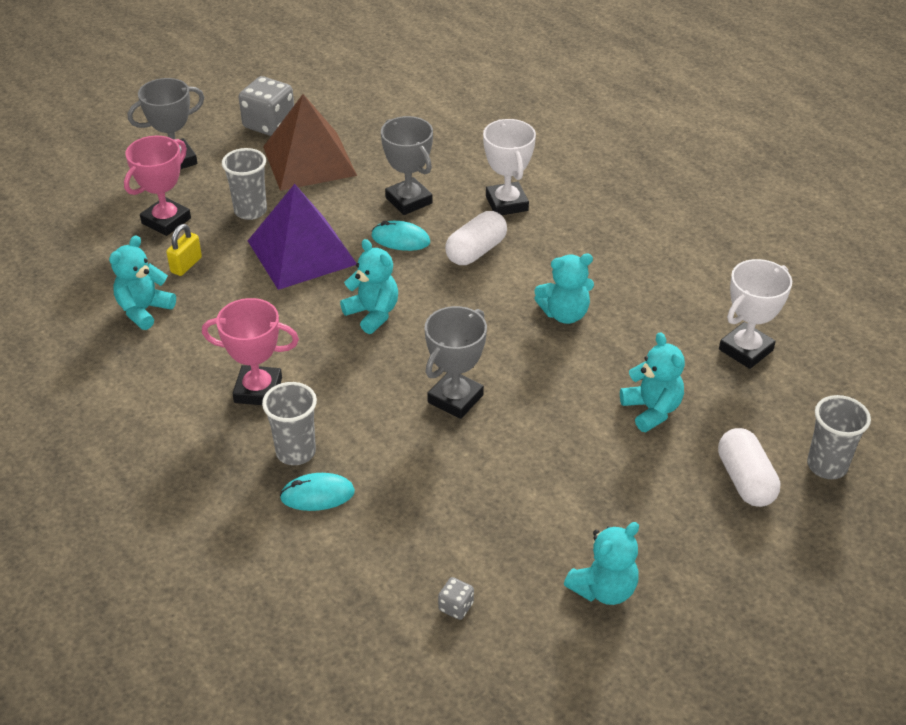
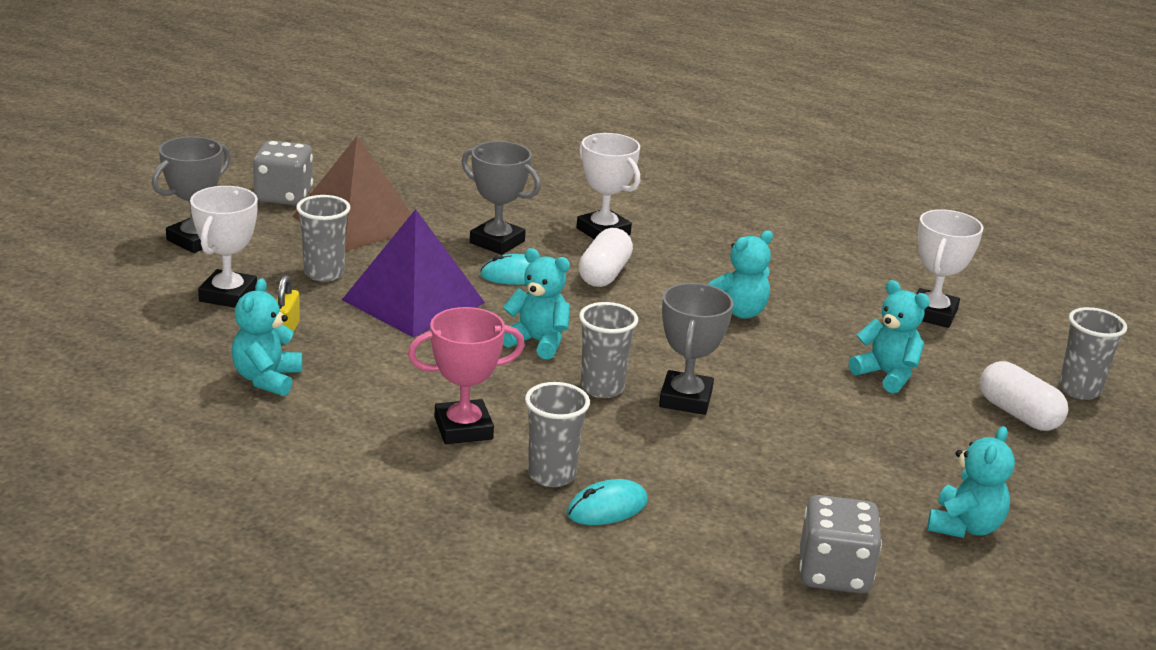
camera: 25 degrees left, 15 degrees down
pink trophy [124,136,191,236] -> white trophy [190,186,258,308]
grey dice [438,577,474,620] -> grey dice [799,495,882,594], size x2.16
none -> grey cup [579,302,638,398]

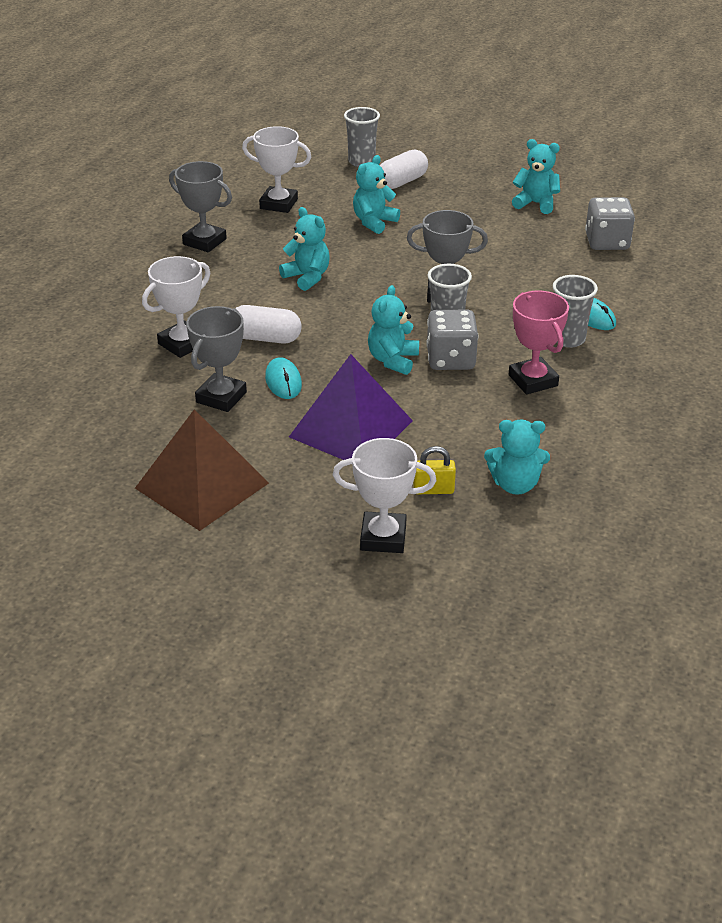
camera: 95 degrees left, 10 degrees up
grey trophy [152,136,231,253] -> grey trophy moved to [169,161,232,252]
grey dice [253,140,313,205] -> grey dice moved to [426,310,478,370]
grey cup [296,195,350,282] -> none

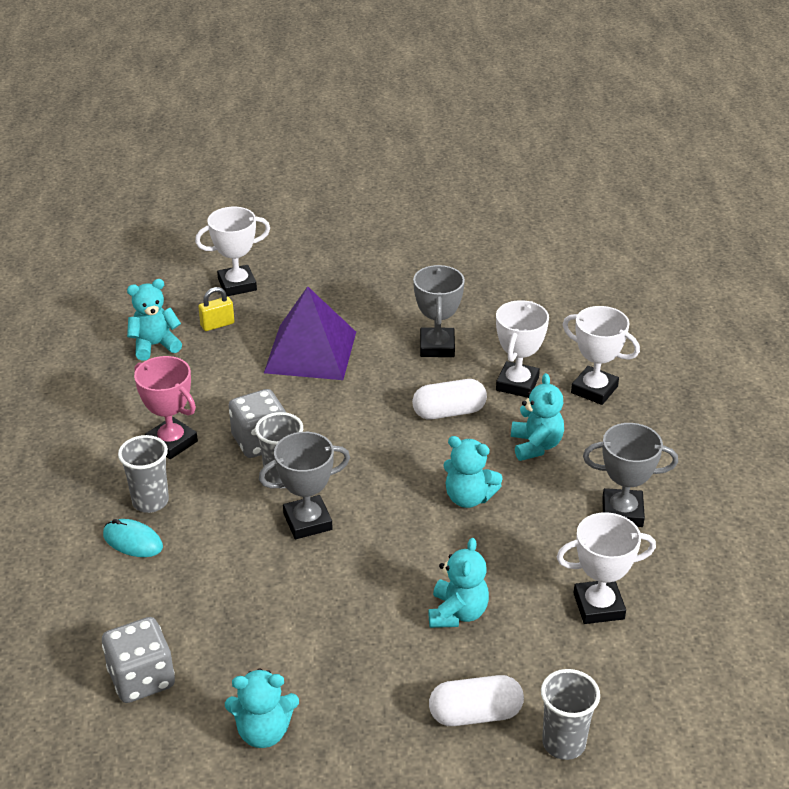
camera: 155 degrees right, 0 degrees up
brown pyramid [135,409,269,531] -> none
turquoise mouse [265,357,302,399] -> none
turquoise teddy bear [368,285,419,375] -> turquoise teddy bear moved to [511,373,564,461]
white capsule [380,149,428,189] -> white capsule turned 60 degrees clockwise [429,675,524,726]
none -> white trophy [562,306,640,405]

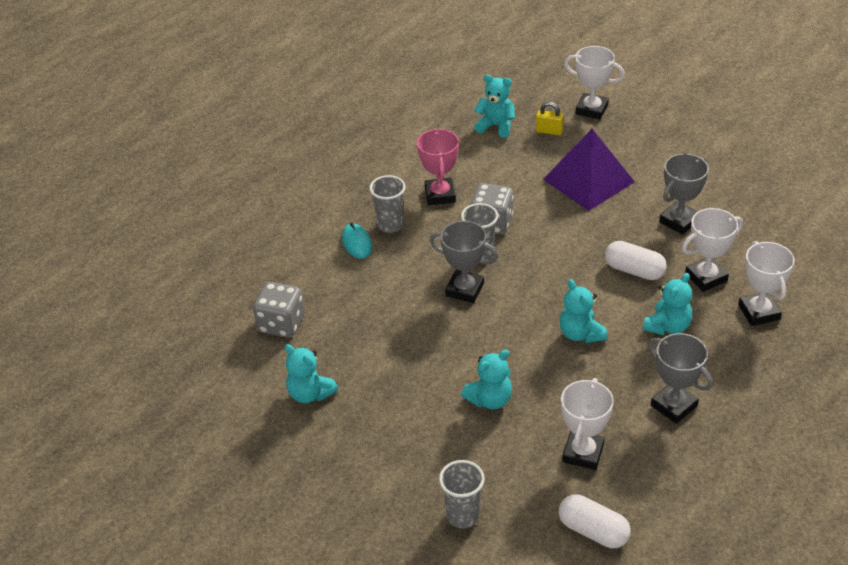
camera: 45 degrees right, 5 degrees up
white capsule [429,675,524,726] -> white capsule moved to [559,494,631,548]
white trophy [557,512,656,624] -> white trophy turned 75 degrees clockwise [561,378,614,470]

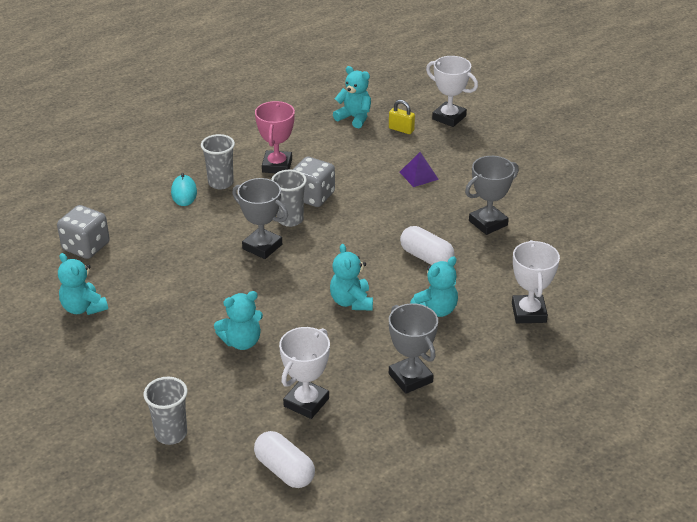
camera: 10 degrees right, 5 degrees down
purple pyramid [543,129,635,211] -> purple pyramid [400,152,439,187], size x0.46
white trophy [682,208,743,292] -> none

